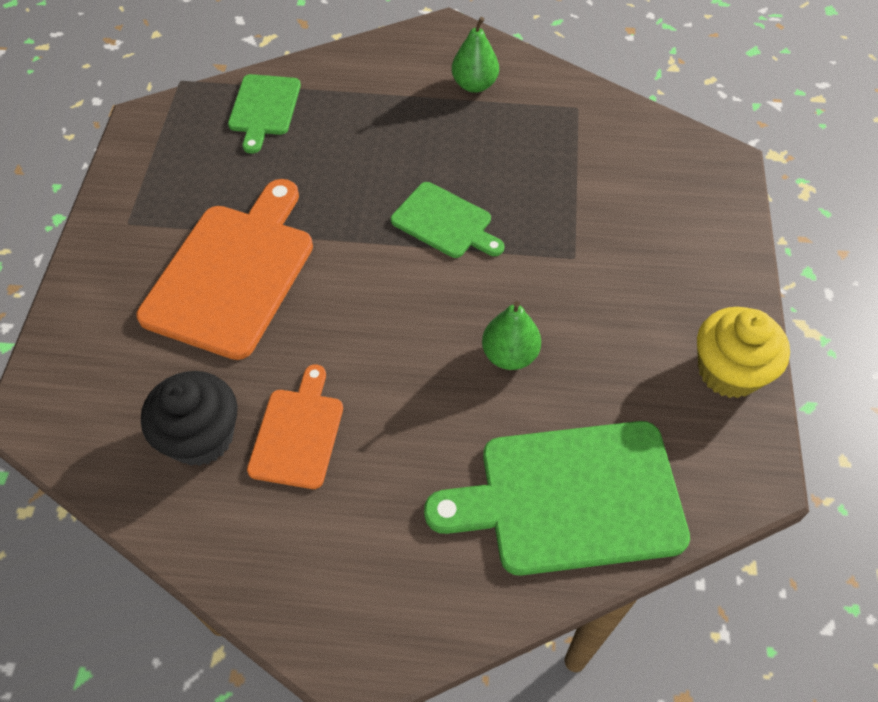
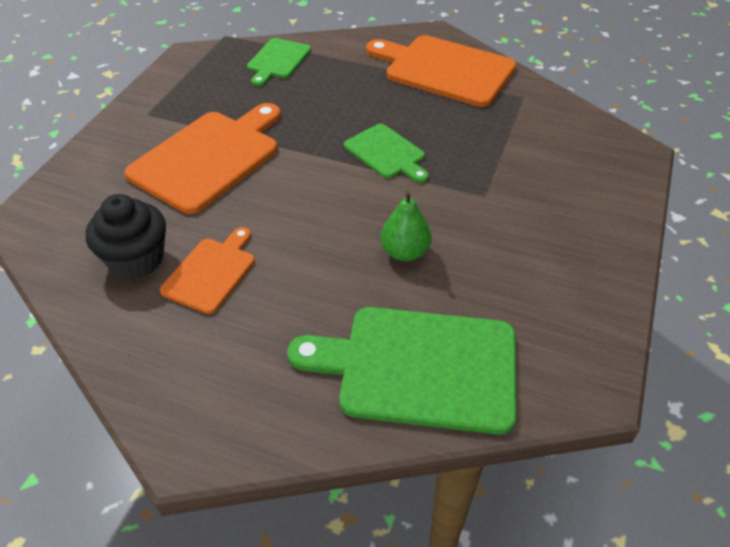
camera: 15 degrees right, 10 degrees down
green pear [452,17,499,93] -> orange cutting board [366,35,516,107]
yellow cupcake [697,307,790,398] -> none

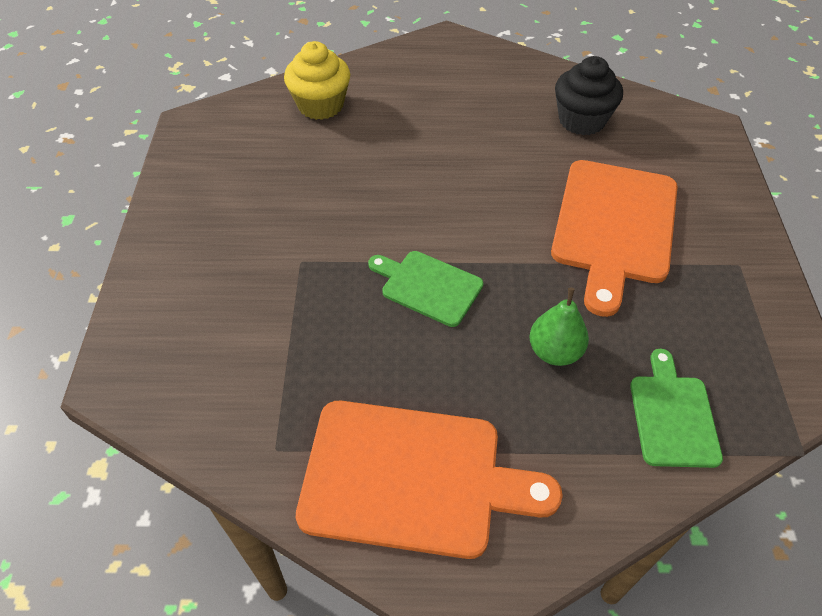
camera: 160 degrees right, 5 degrees up
orange cutting board [160,227,255,314] -> none
green cutting board [287,307,516,435] -> yellow cupcake [284,41,350,120]
green pear [381,190,432,262] -> green pear moved to [529,287,589,366]

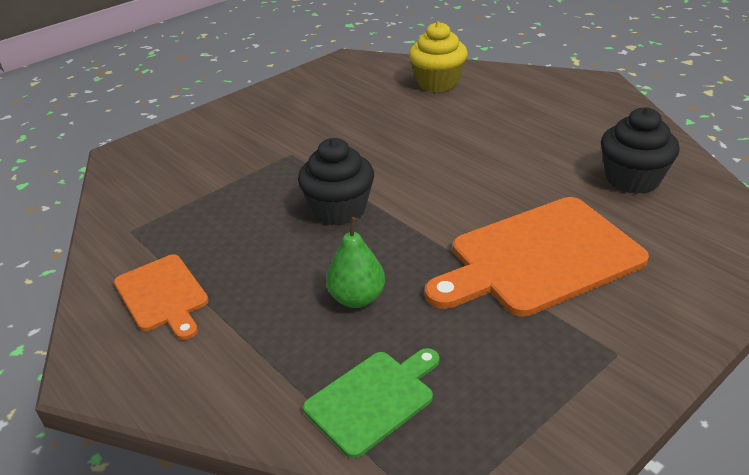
camera: 50 degrees right, 15 degrees down
orange cutting board [296,401,562,559] -> orange cutting board [114,255,209,340], size x0.55
green cutting board [368,251,484,327] -> black cupcake [298,138,374,225]

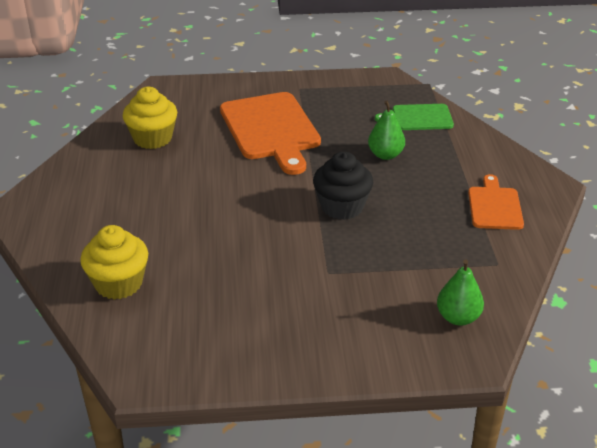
camera: 145 degrees left, 0 degrees up
orange cutting board [425,197,649,317] -> orange cutting board turned 60 degrees clockwise [220,92,321,175]
black cupcake [601,107,680,194] -> yellow cupcake [123,87,177,149]
none -> green pear [437,260,484,326]

